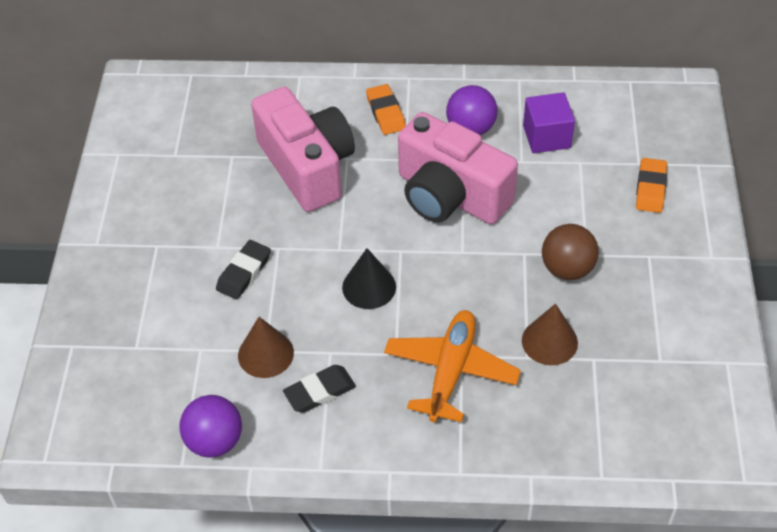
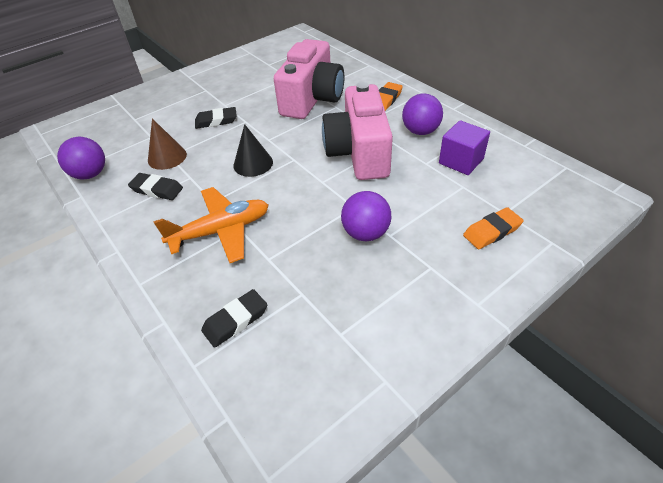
camera: 50 degrees right, 5 degrees down
brown cone [522,304,578,365] -> none
brown ball [542,224,599,280] -> purple ball [341,191,391,241]
none -> black eraser [201,289,267,348]

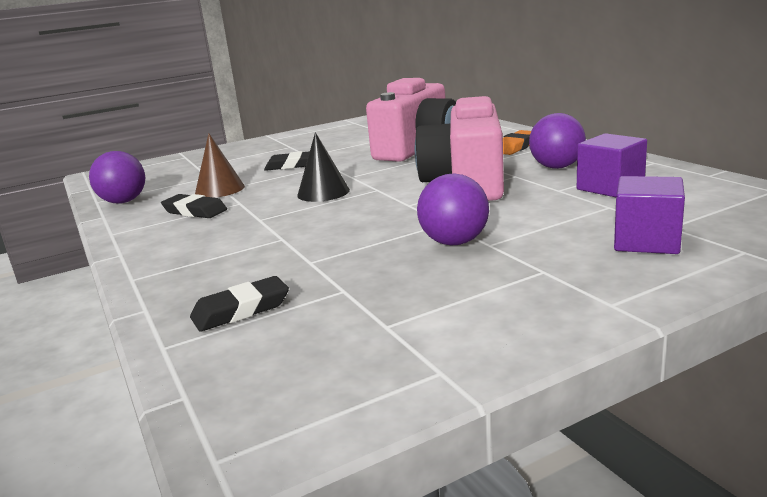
camera: 10 degrees right, 25 degrees down
orange plane [153,187,269,263] -> none
orange eraser [463,207,524,249] -> purple cube [614,176,685,254]

